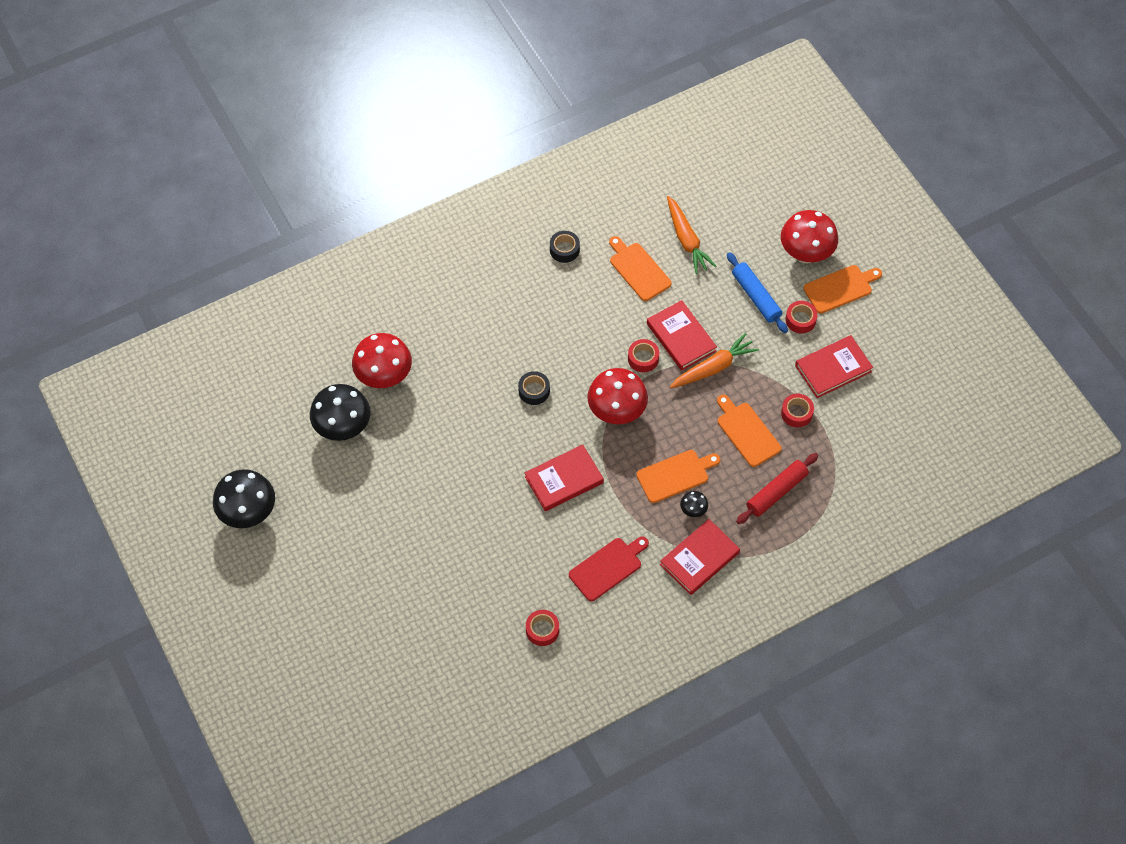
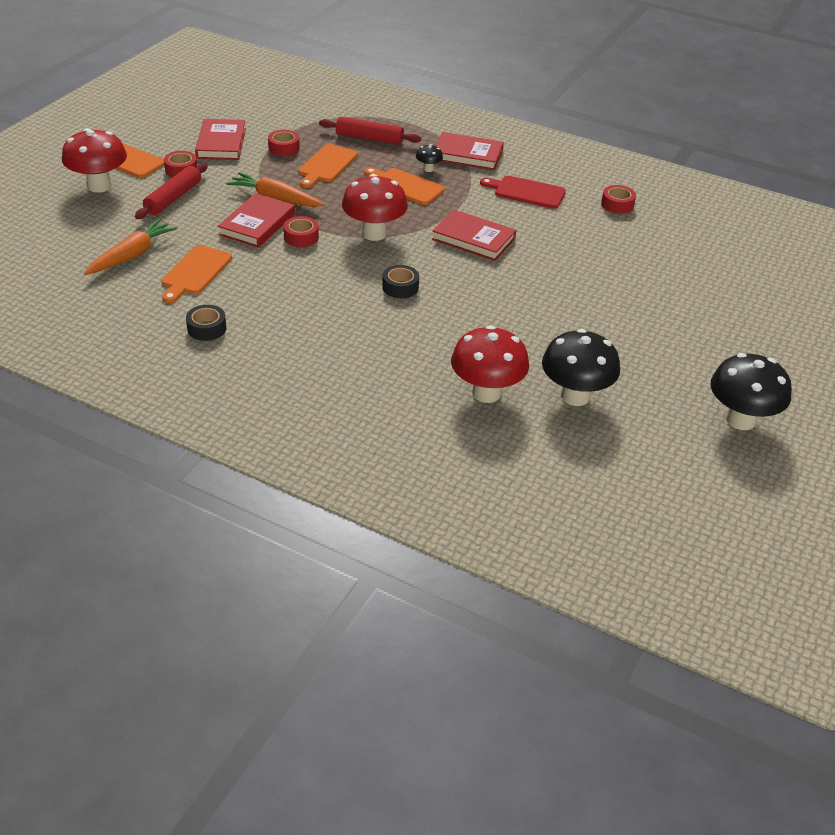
camera: 125 degrees left, 20 degrees down
blue rolling pin [727,252,788,333] -> red rolling pin [135,163,208,219]
red book [795,335,873,398] -> red book turned 60 degrees clockwise [195,119,246,160]

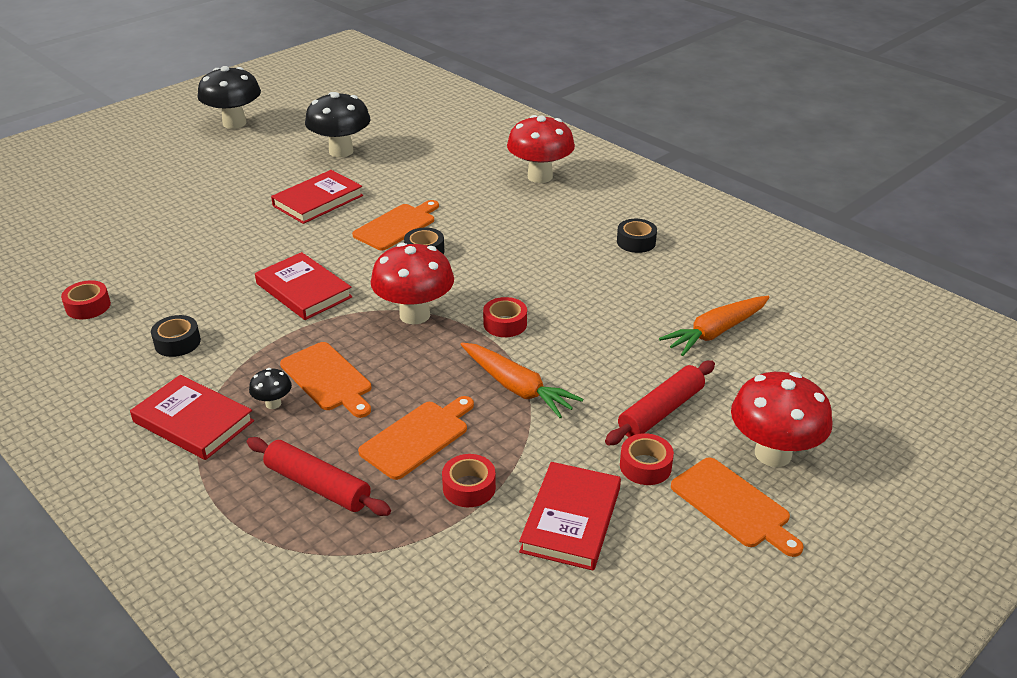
camera: 160 degrees left, 5 degrees down
orange cutting board [161,245,232,303] -> orange cutting board moved to [352,200,439,251]
red book [218,193,295,248] -> red book moved to [271,170,363,224]
red mushroom [451,325,529,403] -> red mushroom moved to [507,115,575,183]
red cutting board [480,176,566,209] -> black tape [151,315,201,357]

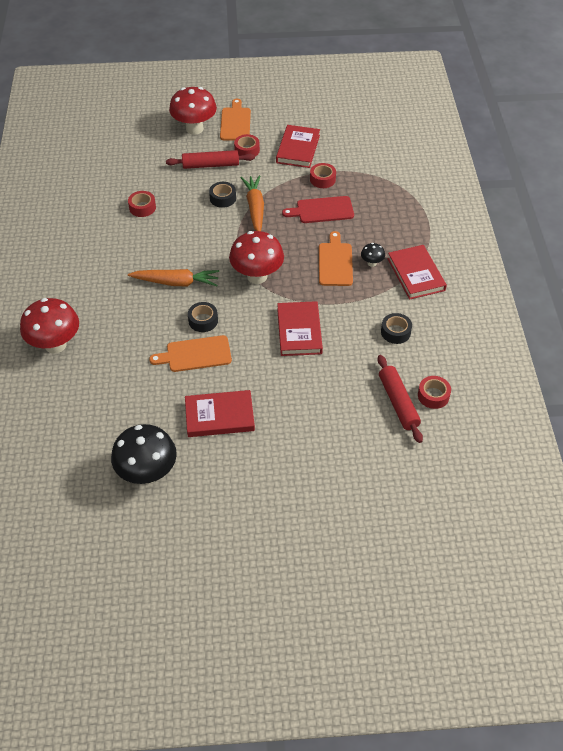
camera: 140 degrees left, 15 degrees up
black mushroom [198,66,261,129] -> none
red rolling pin [247,437,391,516] -> red rolling pin moved to [377,355,423,443]
orange cutting board [358,396,474,480] -> red cutting board [282,196,354,223]
red tape [483,297,527,337] -> red tape moved to [128,191,156,217]
red book [519,462,621,570] -> red book turned 45 degrees counterclockwise [276,125,320,168]
black tape [617,219,657,253] -> black tape moved to [209,182,236,208]
orange carrot [659,296,770,356] -> orange carrot moved to [128,269,219,287]

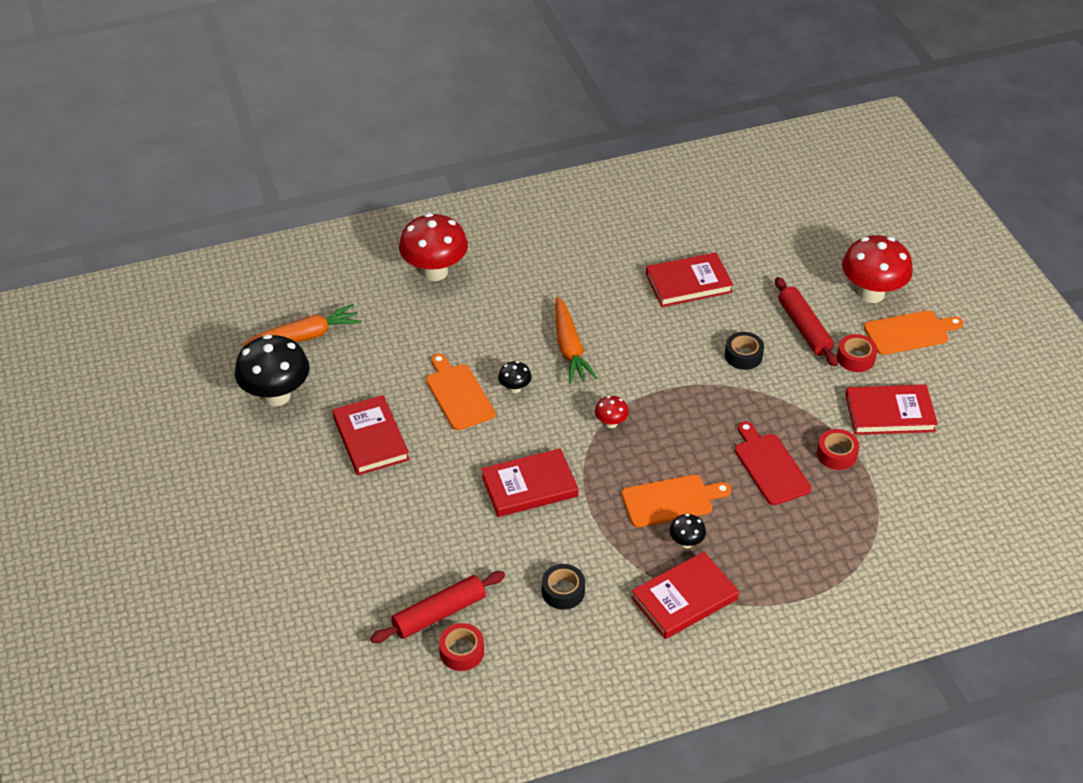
camera: 75 degrees right, 5 degrees down
red tape [128,191,156,217] -> red book [646,253,733,307]
black tape [188,302,218,332] -> black mushroom [498,361,532,393]
red mushroom [229,231,284,284] -> red mushroom [595,396,629,428], size x0.46
orange carrot [241,175,264,231] -> orange carrot moved to [242,304,361,347]

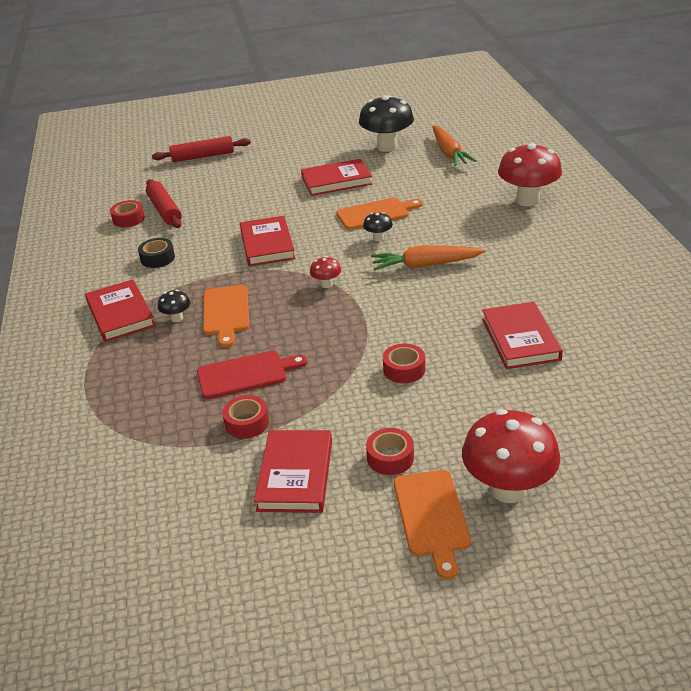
camera: 100 degrees right, 10 degrees down
black tape [725,332,764,370] -> red tape [383,343,425,383]
red rolling pin [775,277,838,367] -> red rolling pin moved to [152,136,251,162]

